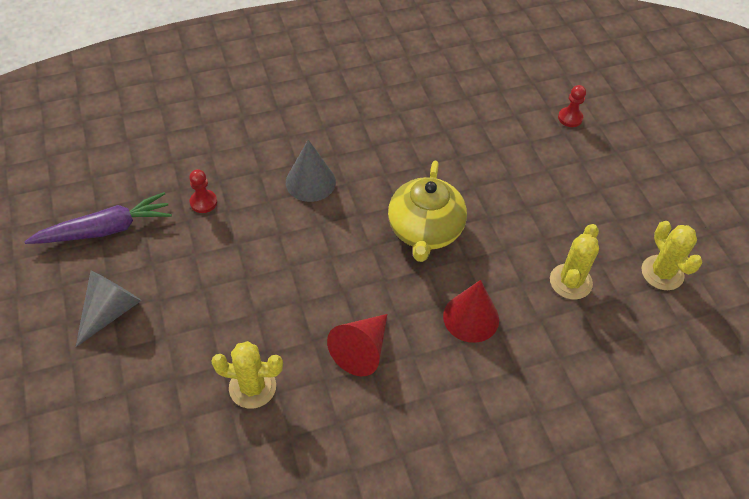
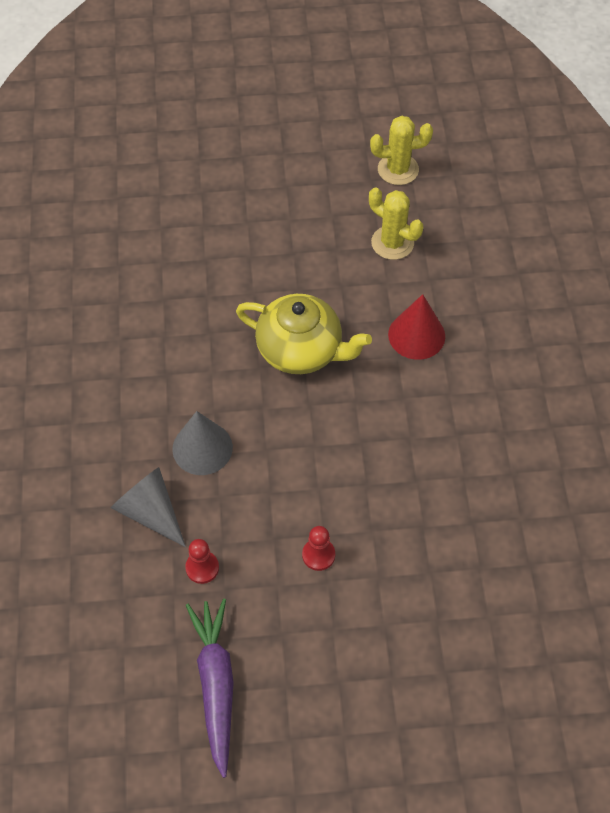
camera: 75 degrees left, 5 degrees up
grey cone [76,271,142,347] -> grey cone moved to [111,467,186,547]
yellow cactus [211,341,283,409] -> none
red cone [327,314,387,376] -> none
red pawn [558,85,586,127] -> red pawn moved to [302,526,335,571]

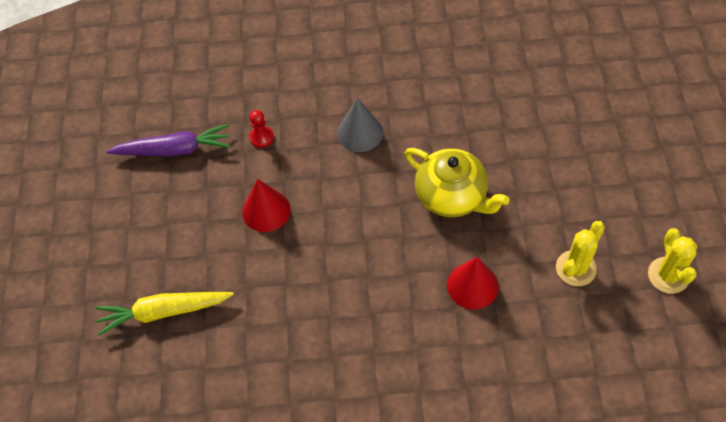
camera: 95 degrees right, 0 degrees up
grey cone [111,467,186,547] -> none
yellow teapot [236,294,372,374] -> yellow teapot turned 75 degrees counterclockwise [405,148,509,217]
red pawn [302,526,335,571] -> red cone [242,179,291,232]
none -> yellow carrot [95,292,234,336]

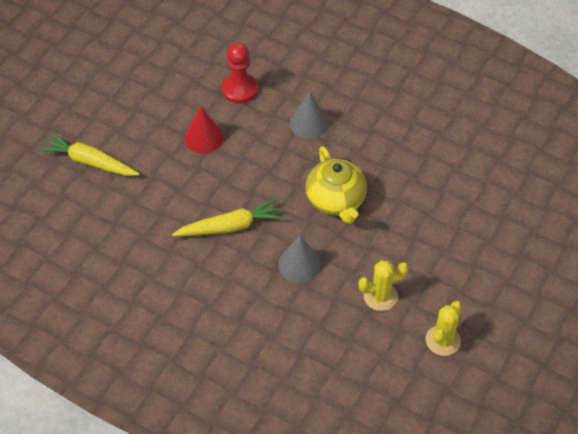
camera: 30 degrees right, 5 degrees down
purple carrot [106,124,231,157] -> none
red pawn [249,110,274,148] -> red pawn [222,43,258,103], size x1.80
red cone [447,257,499,309] -> grey cone [278,235,321,283]
none -> yellow carrot [172,199,283,236]

